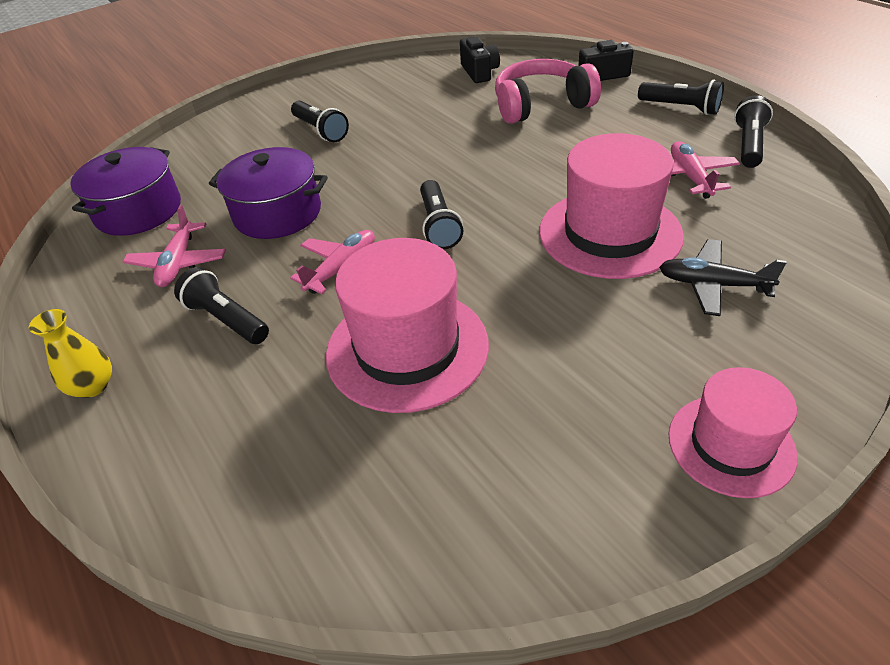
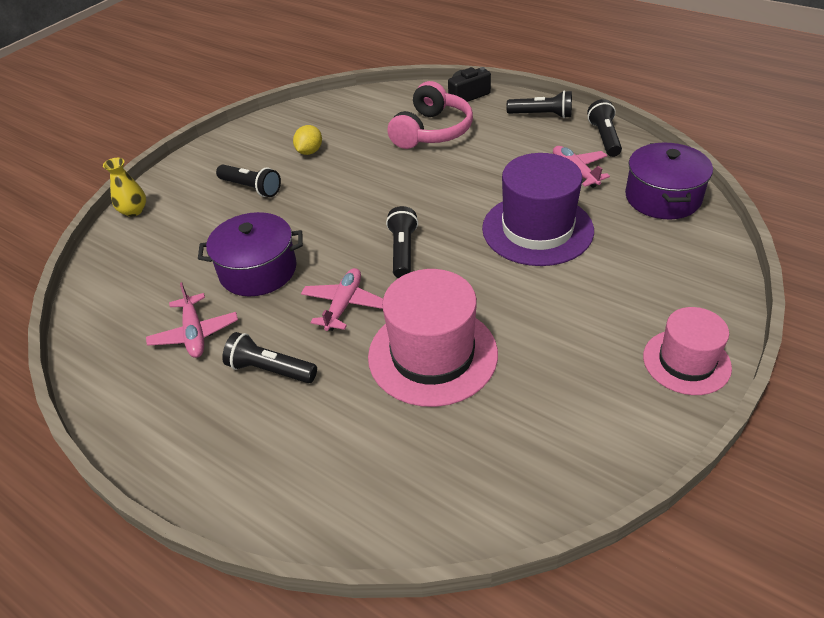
camera: 20 degrees left, 0 degrees up
yellow vase [29,309,112,398] -> yellow vase moved to [103,158,146,217]
purple pot [70,147,181,236] -> purple pot moved to [625,143,713,219]
black flashlight [420,180,463,249] -> black flashlight turned 150 degrees counterclockwise [386,206,418,278]
black camera [460,37,500,83] -> none
pink headphones [495,59,601,124] -> pink headphones turned 150 degrees clockwise [388,81,473,149]
pink hat [539,133,684,279] -> purple hat [482,153,594,266]
black plane [659,239,787,316] -> none
none -> yellow lemon [293,125,322,155]

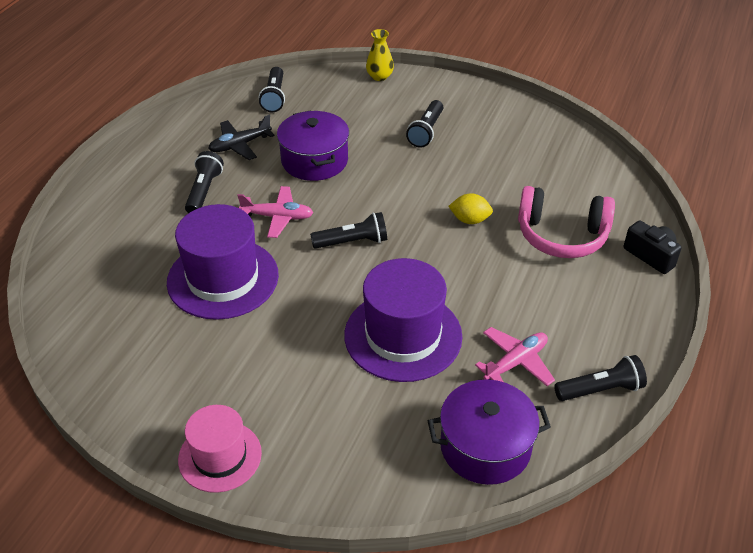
camera: 75 degrees right, 0 degrees up
pink plane [146,282,238,358] -> black plane [208,115,275,160]
yellow lemon [293,125,322,155] -> yellow lemon moved to [448,193,493,224]
pink hat [368,269,498,407] -> purple hat [167,204,279,320]
black flashlight [506,90,572,118] -> black flashlight moved to [259,67,285,112]

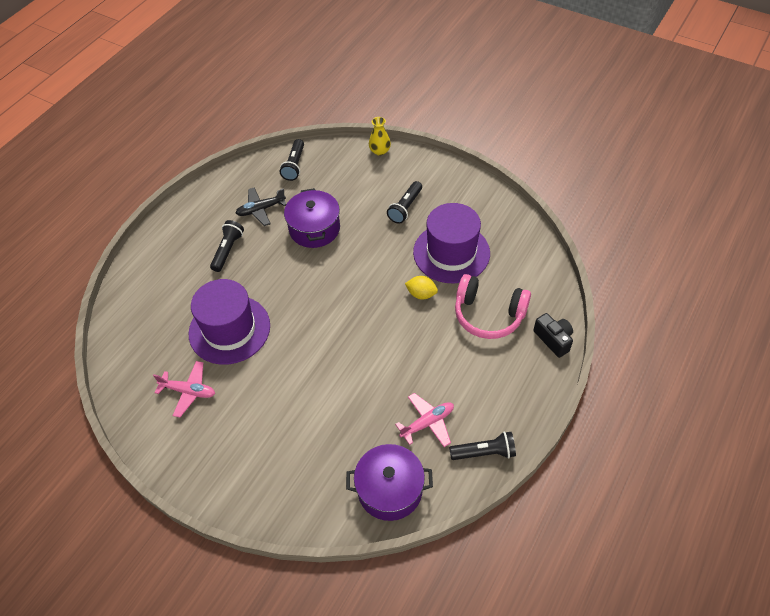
camera: 10 degrees right, 10 degrees up
pink hat [178,405,262,493] -> none
pink plane [238,186,313,238] -> pink plane moved to [153,361,215,417]
black flashlight [310,212,387,249] -> none
purple hat [344,258,462,382] -> purple hat moved to [413,203,490,284]

